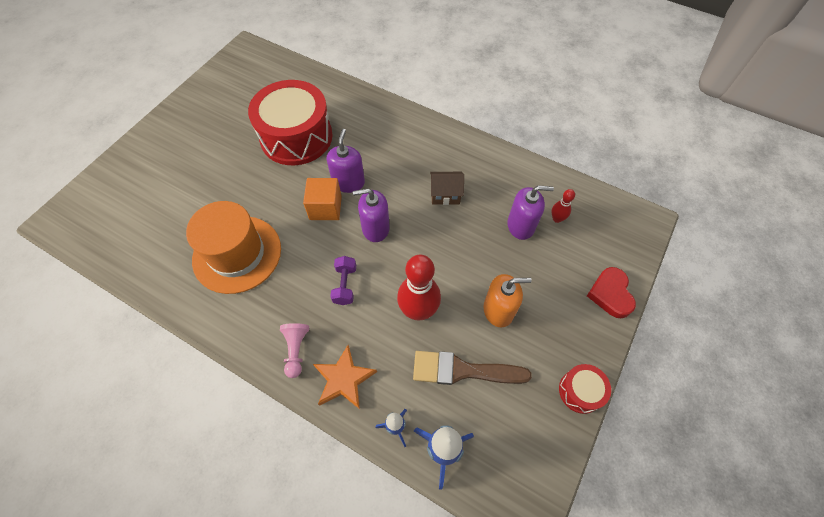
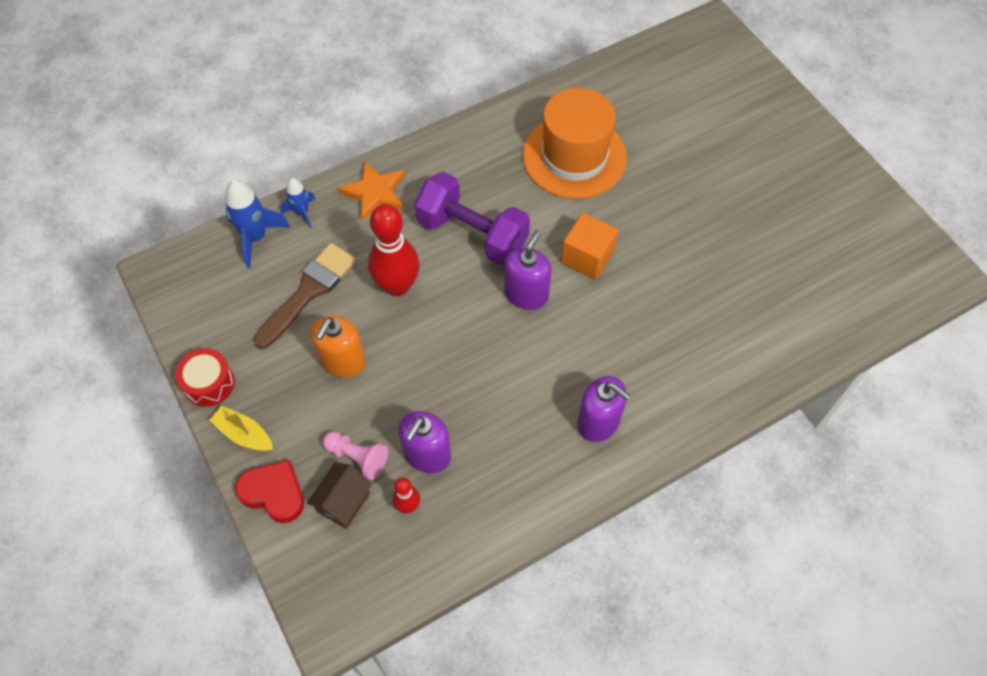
camera: 120 degrees right, 0 degrees up
red drum [248,80,333,165] -> none
pink pawn [280,323,309,378] -> pink pawn moved to [323,431,388,480]
purple soap dispenser [327,129,365,193] -> purple soap dispenser moved to [577,376,631,442]
purple dumbbell [330,256,356,305] -> purple dumbbell [414,172,530,266], size x1.99
brown house [430,172,464,205] -> brown house moved to [307,462,373,529]
none -> yellow boat [209,406,273,451]

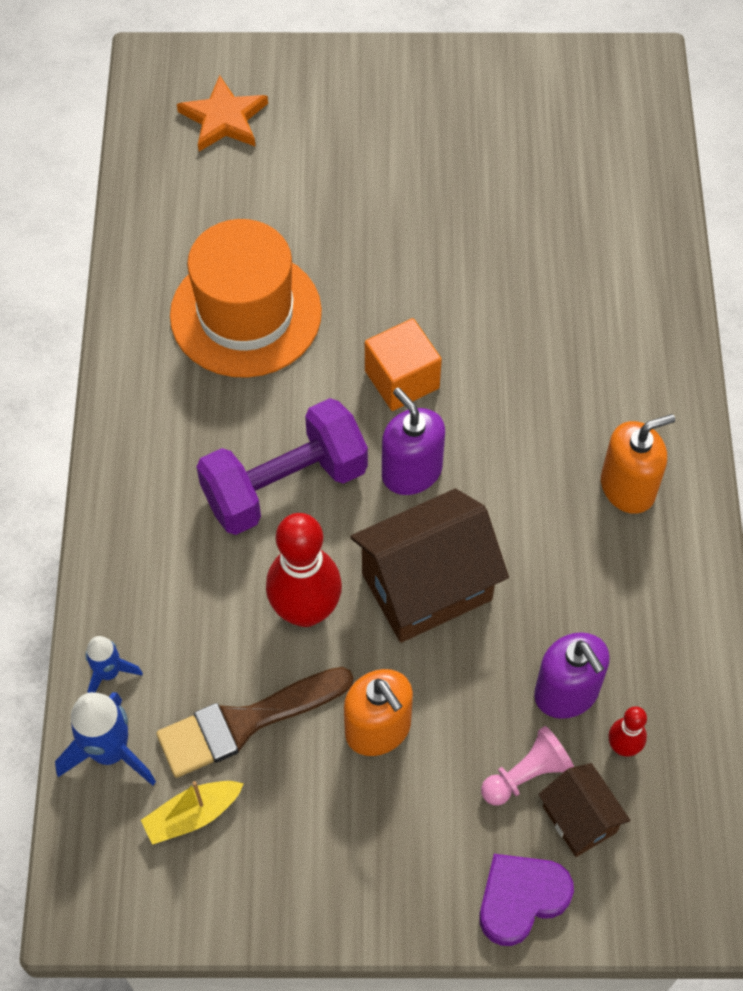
camera: 60 degrees left, 0 degrees up
red drum [175,348,235,407] -> none
yellow boat [209,406,273,451] -> yellow boat moved to [141,781,244,845]
red heart [235,460,304,523] -> purple heart [479,854,574,946]
brown brush [254,243,356,349] -> brown brush turned 90 degrees counterclockwise [156,667,354,778]
orange star [338,161,405,221] -> orange star moved to [177,75,268,152]
purple soap dispenser [577,376,631,442] -> orange soap dispenser [601,414,675,514]
none -> brown house [350,489,509,643]

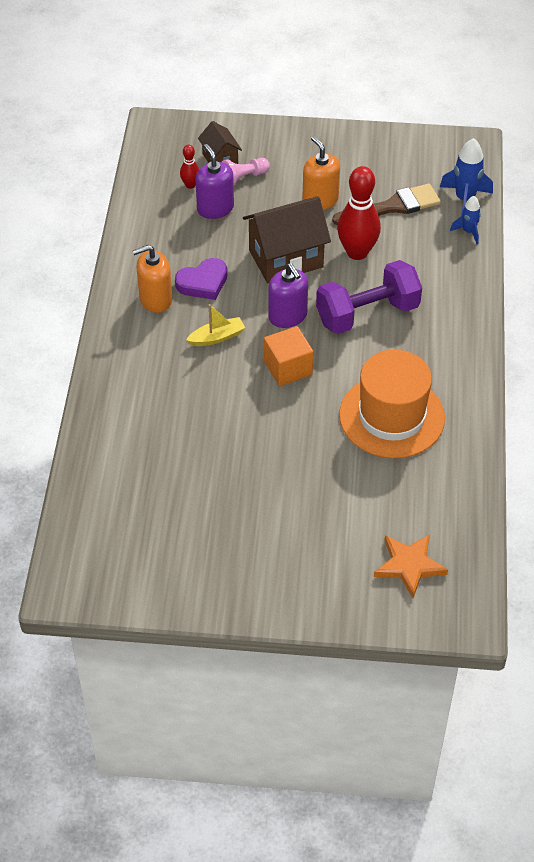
camera: 175 degrees left, 10 degrees down
yellow boat [141,781,244,845] -> yellow boat moved to [186,304,245,346]
purple heart [479,854,574,946] -> purple heart moved to [175,258,227,300]

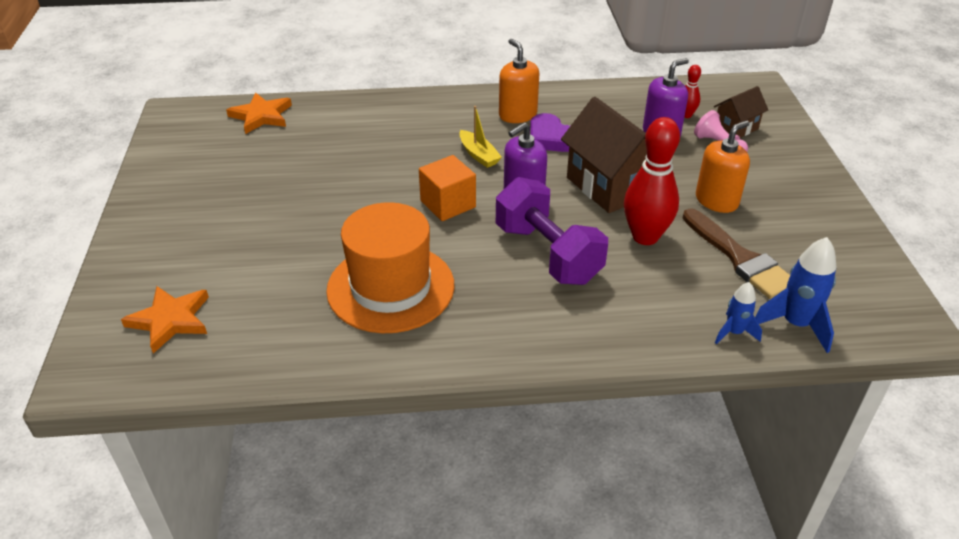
camera: 80 degrees right, 10 degrees down
none -> orange star [226,92,292,134]

